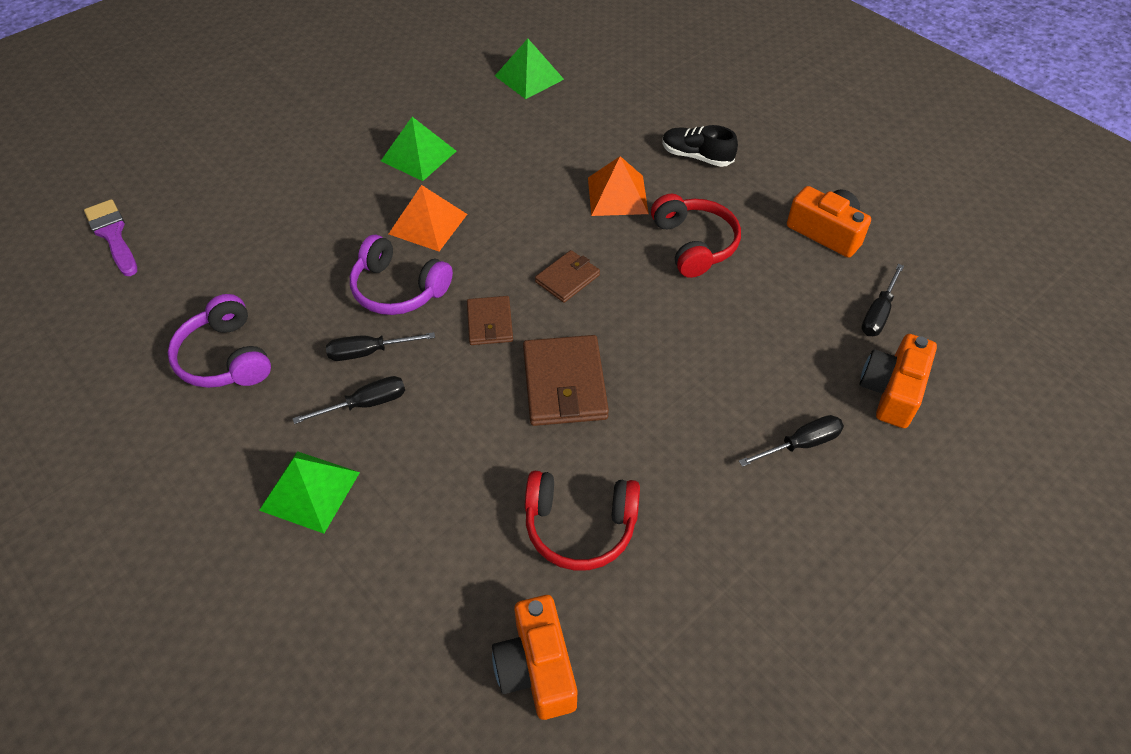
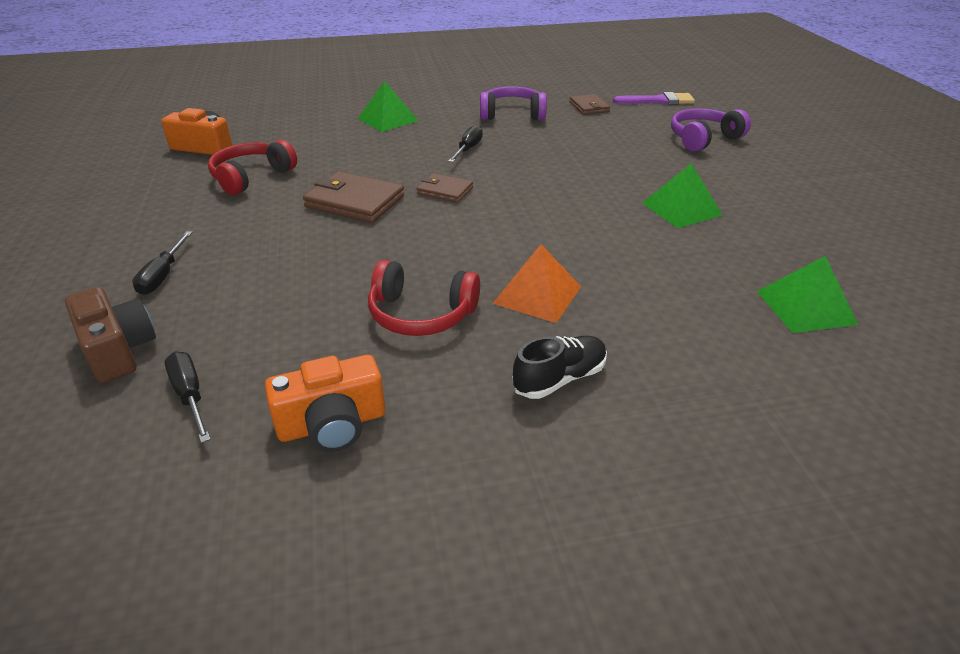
camera: 120 degrees right, 15 degrees down
black screwdriver [293,376,405,424] -> none
purple headphones [350,235,453,315] -> purple headphones moved to [671,108,751,152]
orange pyramid [389,185,467,251] -> none
brown wallet [535,250,600,303] -> brown wallet moved to [570,94,610,115]
orange camera [860,334,937,428] -> brown camera [65,287,156,383]

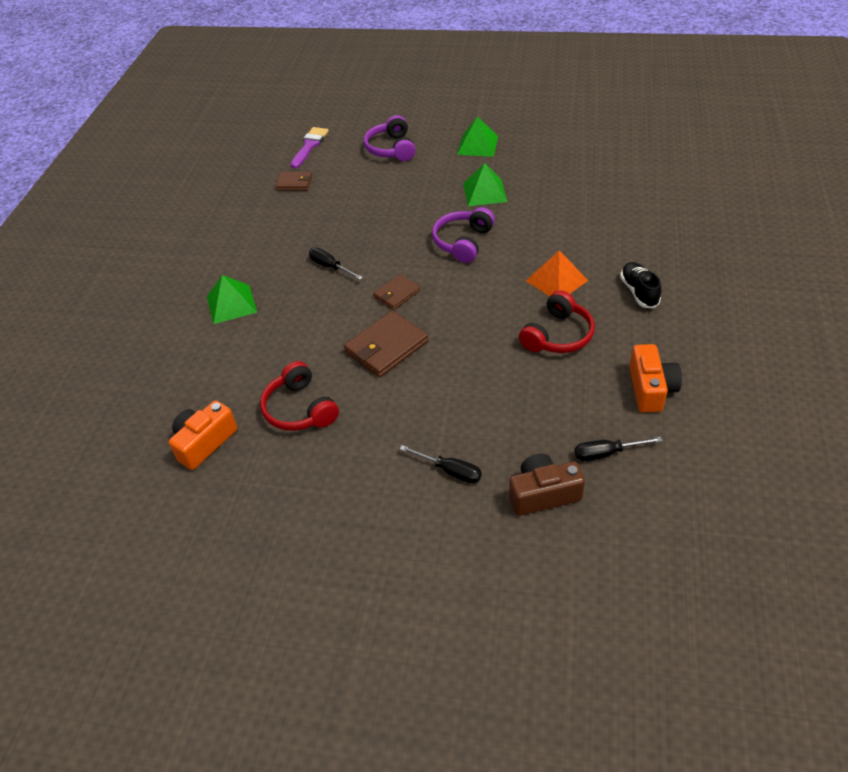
camera: 65 degrees left, 10 degrees up
purple headphones [480,86,547,120] -> purple headphones moved to [432,207,495,263]
green pyramid [757,256,858,333] -> green pyramid moved to [457,116,498,157]

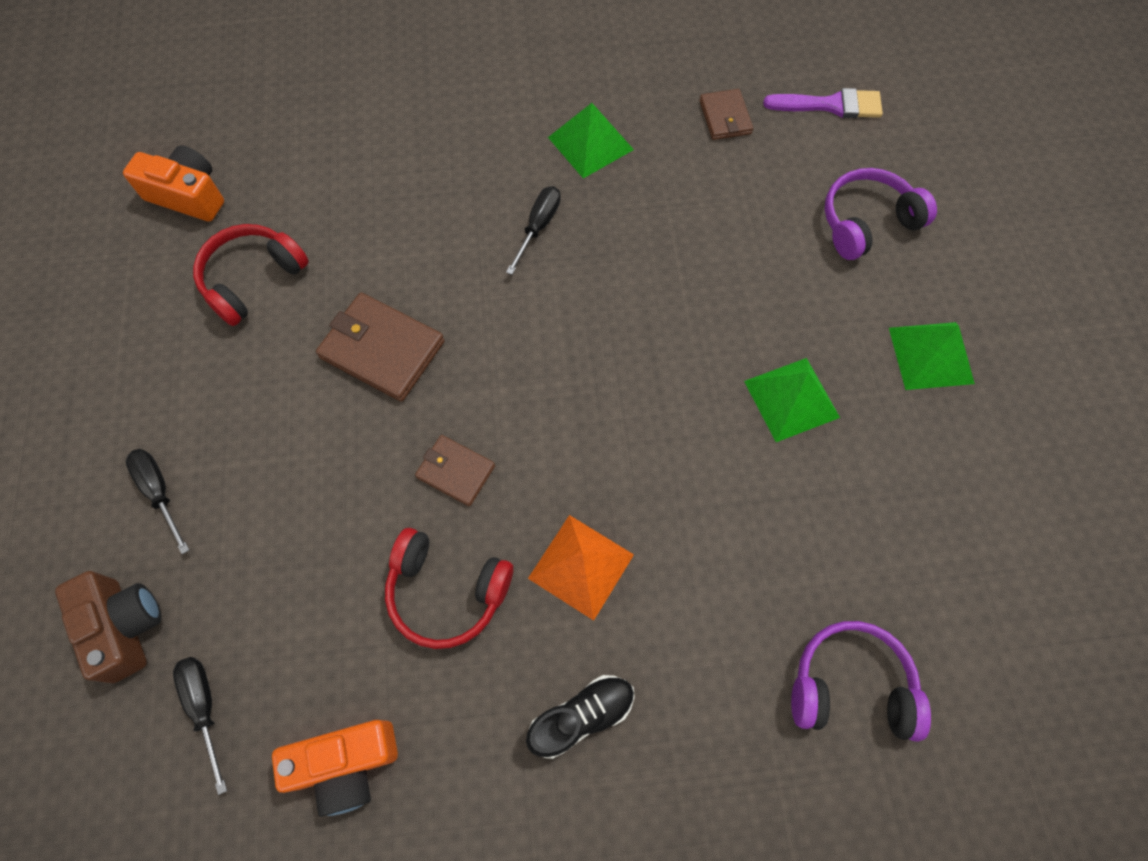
camera: 70 degrees right, 20 degrees up
green pyramid [207,275,257,324] -> green pyramid moved to [548,103,634,178]
brown wallet [373,274,420,310] -> brown wallet moved to [415,435,495,506]
black screwdriver [400,445,482,483] -> black screwdriver turned 135 degrees clockwise [126,449,189,554]
purple headphones [432,207,495,263] -> purple headphones moved to [791,621,931,742]

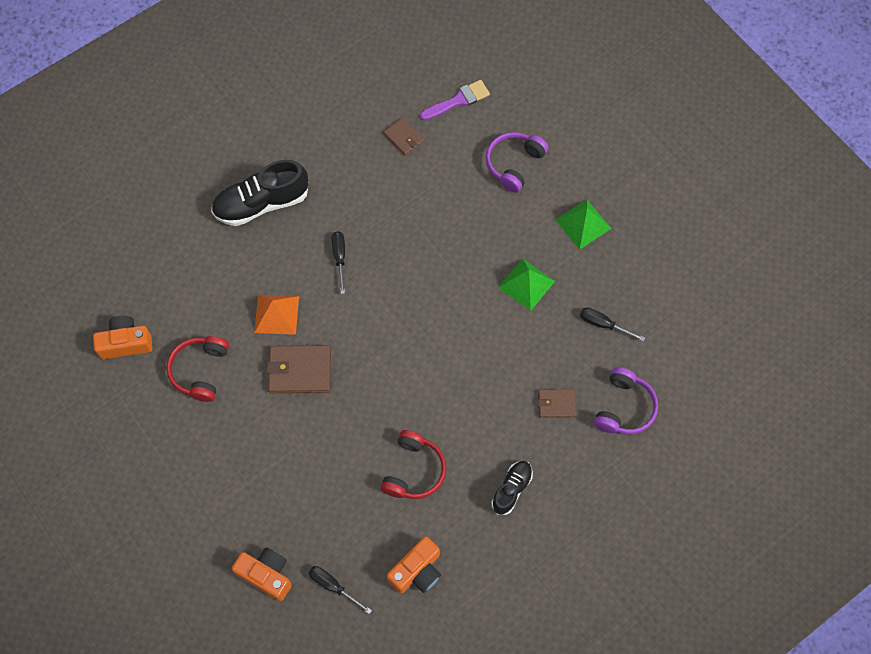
camera: 30 degrees left, 0 degrees up
brown camera [55,571,162,683] -> orange camera [232,547,292,601]
black screwdriver [126,449,189,554] -> black screwdriver moved to [580,307,645,342]
red headphones [385,528,513,649] -> red headphones turned 60 degrees counterclockwise [380,430,446,499]
brown wallet [415,435,495,506] -> brown wallet moved to [538,389,577,418]
orange pyramid [528,515,634,621] -> orange pyramid moved to [254,295,299,335]
green pyramid [548,103,634,178] -> none
purple headphones [791,621,931,742] -> purple headphones turned 135 degrees clockwise [594,367,658,434]
none -> black shoe [211,160,309,226]

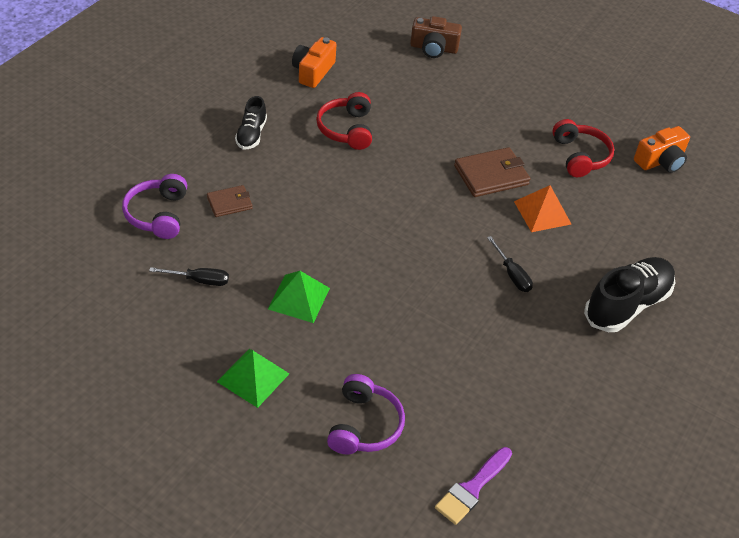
camera: 155 degrees right, 20 degrees down
orange camera [232,547,292,601] -> brown camera [410,16,462,58]
black screwdriver [309,566,372,614] -> none
brown wallet [383,117,425,156] -> none

